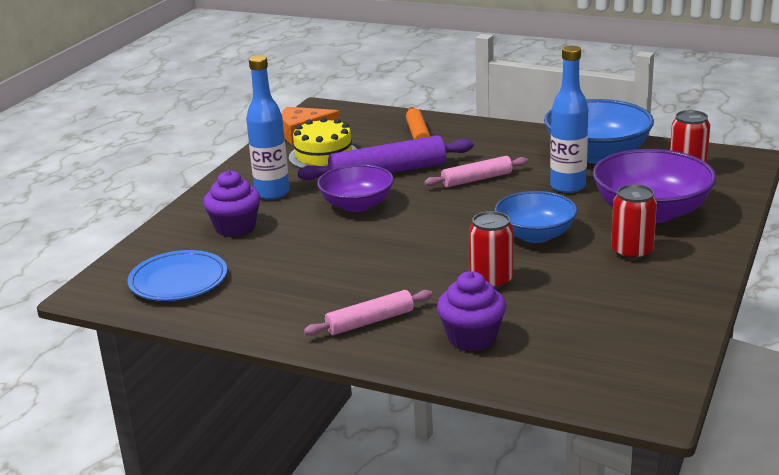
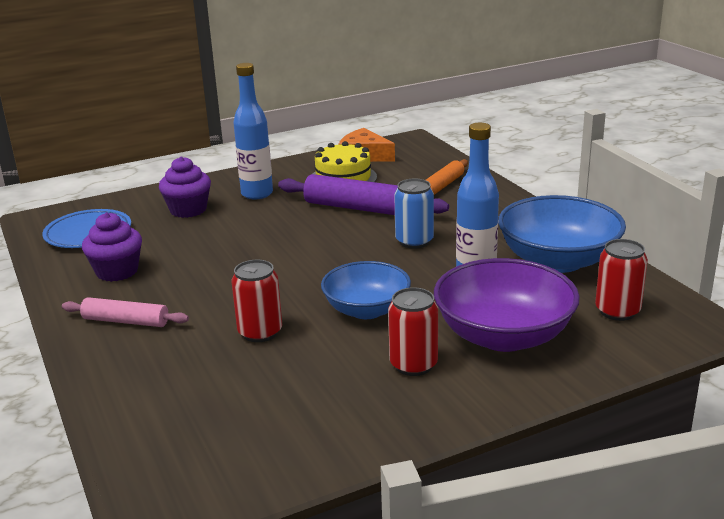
camera: 40 degrees right, 0 degrees up
purple bowl [317,164,394,212] -> none
pink rolling pin [424,156,528,187] -> blue can [394,178,434,249]
purple cupcake [437,271,506,351] -> purple cupcake moved to [82,212,142,282]

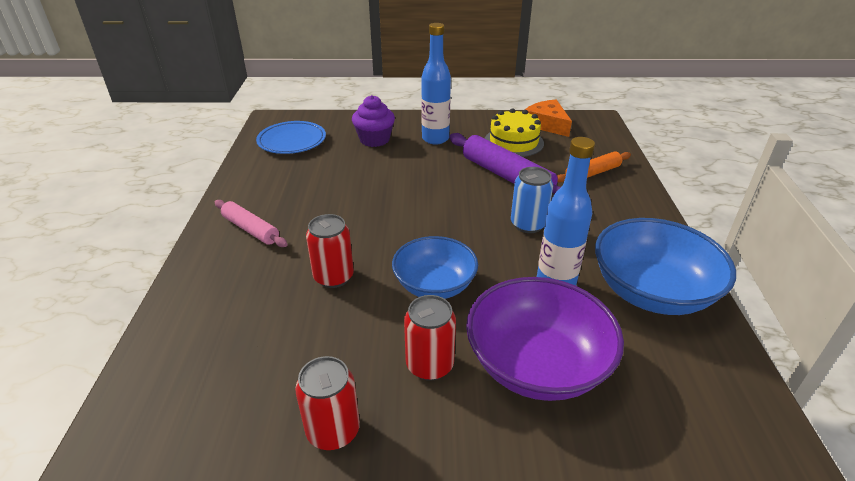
camera: 25 degrees right, 10 degrees up
purple cupcake [82,212,142,282] -> none
red can [595,239,648,321] -> red can moved to [295,356,360,450]

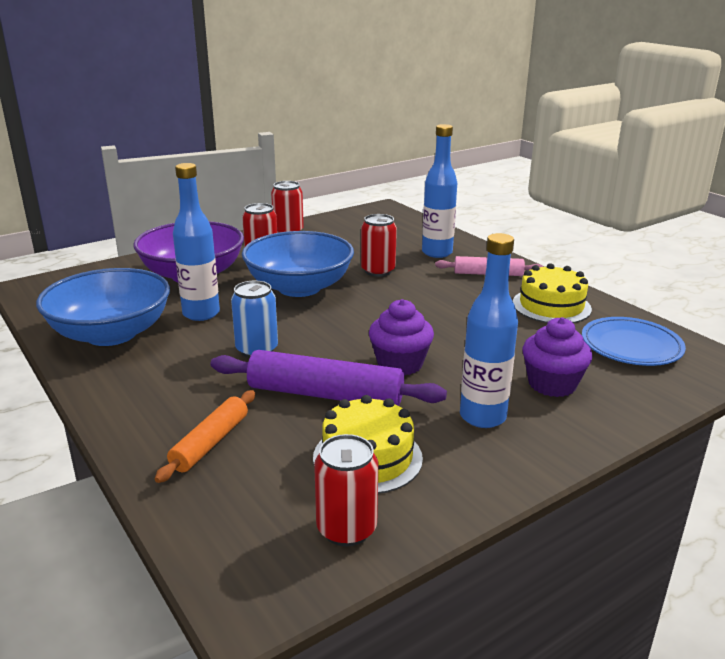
camera: 145 degrees right, 10 degrees down
blue bowl [392,236,478,299] -> blue bowl [242,231,354,297], size x1.50
orange cheese [525,100,572,137] -> red can [314,434,379,546]
none -> purple cupcake [369,299,434,376]
none -> blue bottle [422,124,457,258]
none -> yellow cake [513,263,592,323]

